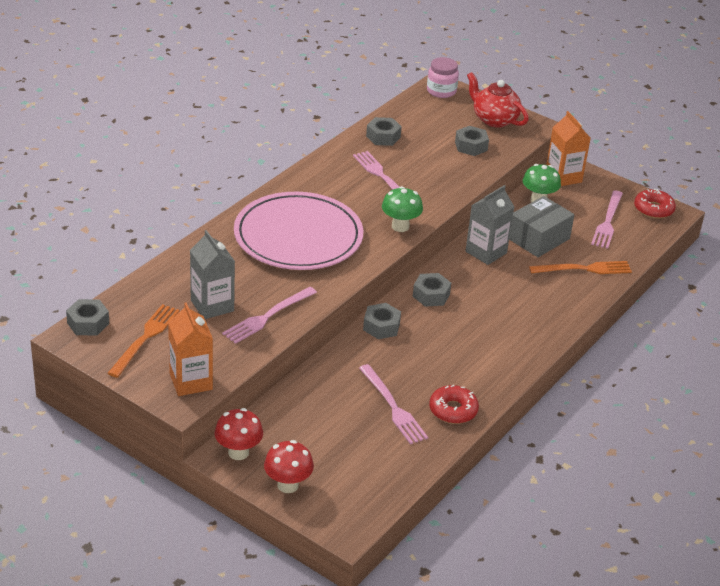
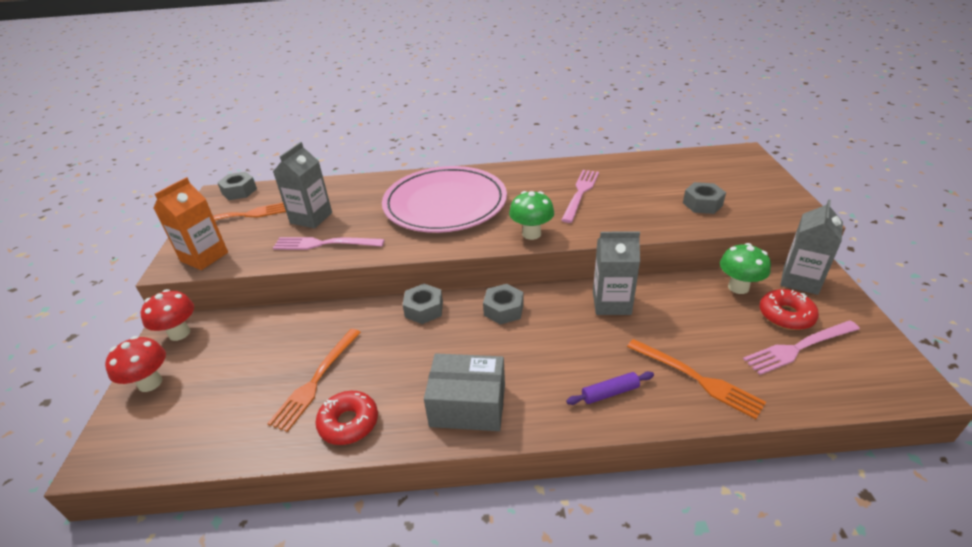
camera: 55 degrees right, 0 degrees up
pink fork [359,364,428,444] -> orange fork [267,329,361,432]
grey nut [366,117,402,146] -> none
pink jar [427,57,459,98] -> none
red teapot [467,72,529,128] -> none
grey box [509,196,575,257] -> grey box moved to [424,353,505,431]
orange carton [546,111,591,186] -> grey carton [780,199,843,295]
red donut [634,188,676,219] -> red donut moved to [760,289,819,330]
none -> purple rolling pin [566,371,654,405]

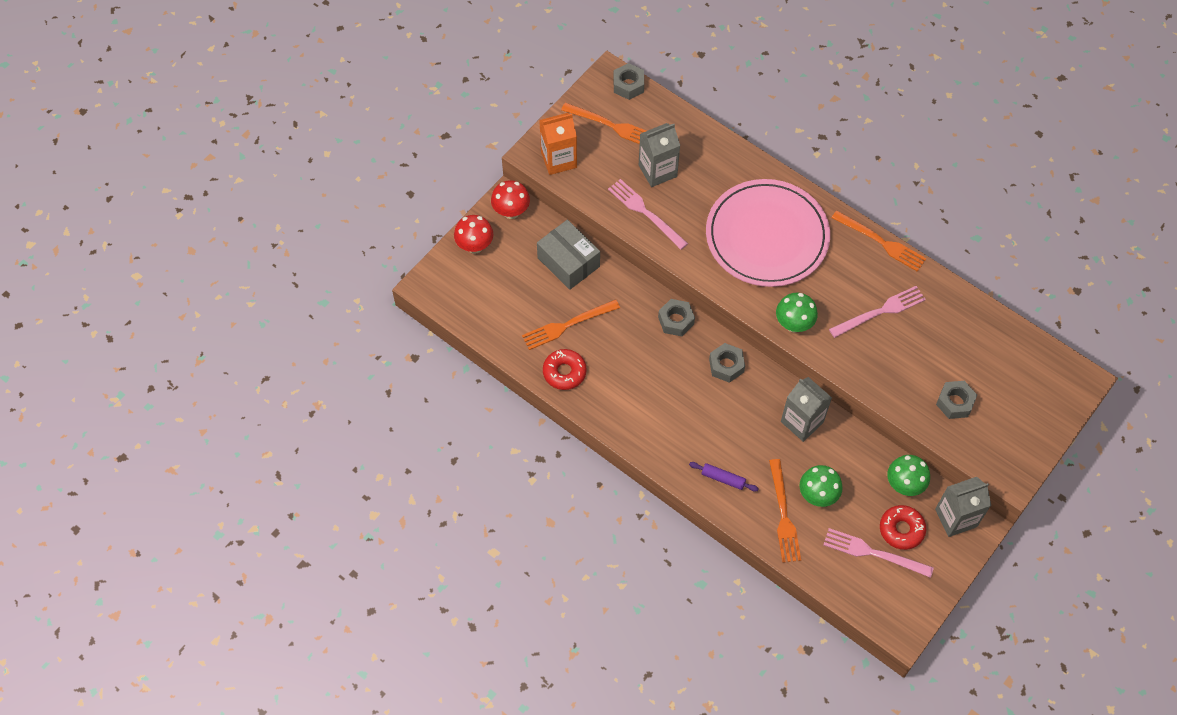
camera: 40 degrees right, 25 degrees up
grey box [424,353,505,431] -> grey box moved to [537,220,600,290]
none -> green mushroom [799,465,842,507]
none -> orange fork [832,211,927,272]

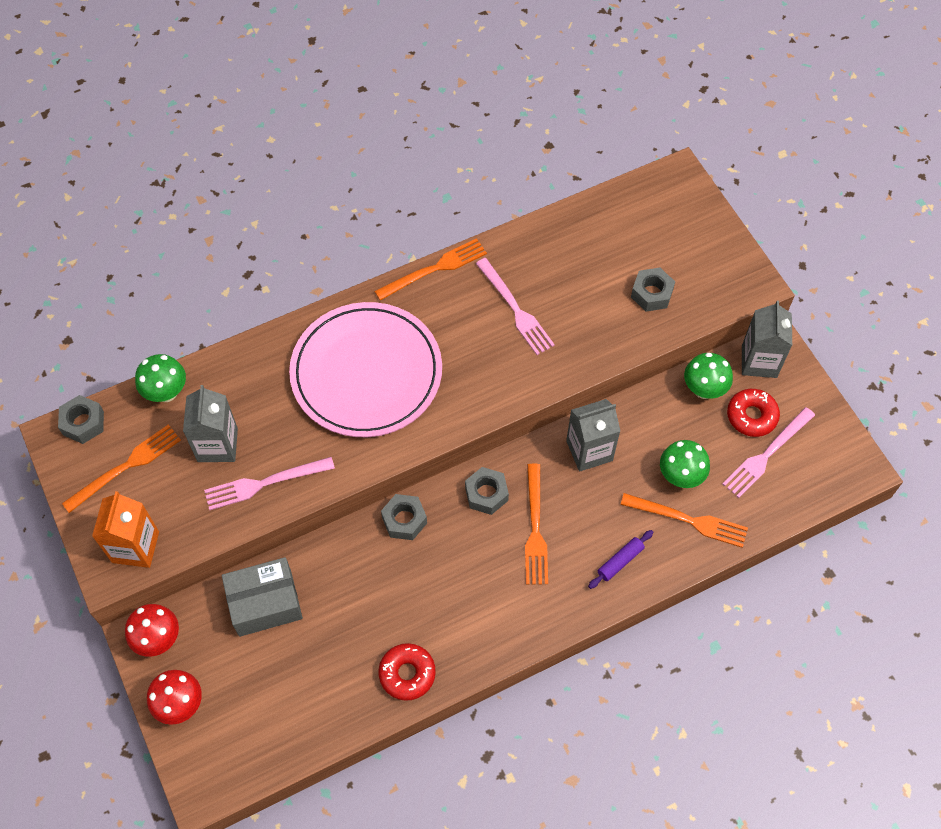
camera: 65 degrees left, 0 degrees up
orange fork [522,299,620,350] -> orange fork moved to [525,464,548,584]
green mushroom [776,293,818,332] -> green mushroom moved to [135,354,186,402]
pink fork [829,286,926,338] -> pink fork turned 150 degrees clockwise [476,258,555,355]

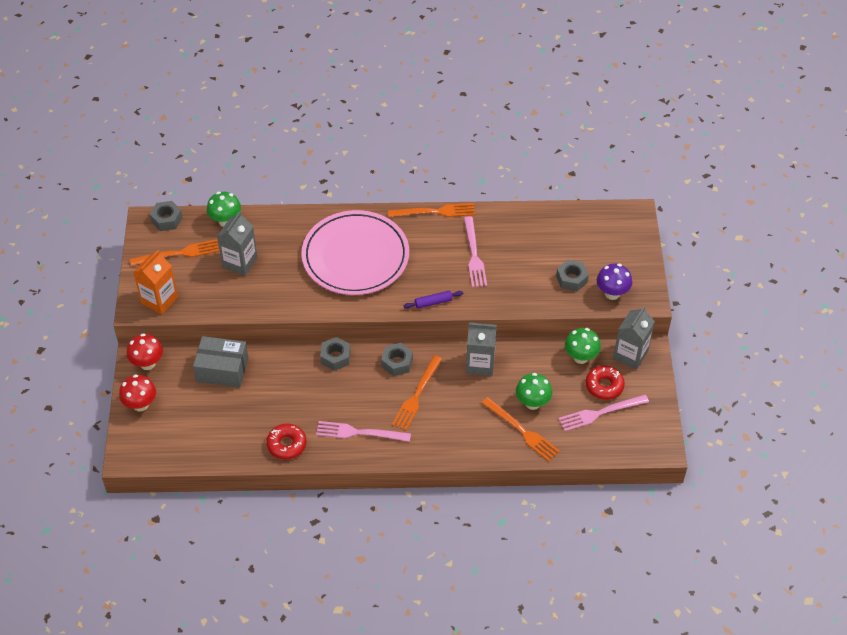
camera: 25 degrees right, 10 degrees down
pink fork [204,457,335,510] -> pink fork moved to [316,421,411,442]
purple rolling pin [588,530,653,589] -> purple rolling pin moved to [404,291,463,309]
none -> purple mushroom [597,263,632,300]

